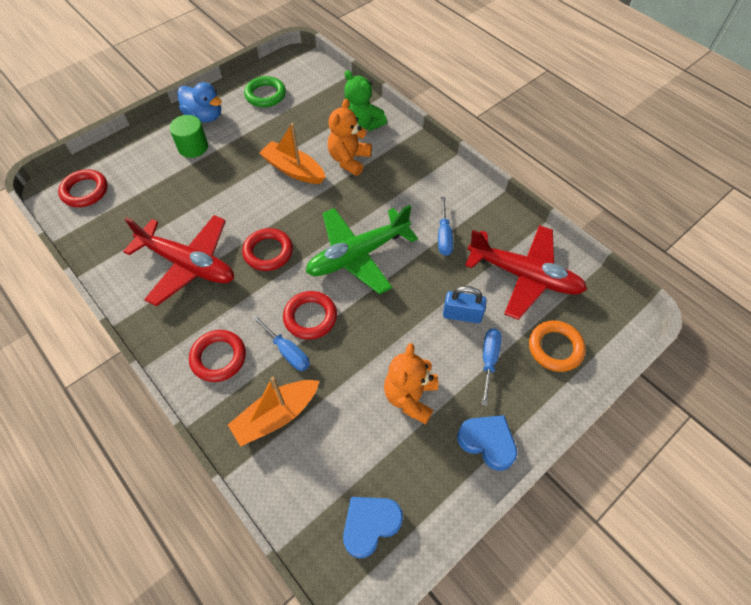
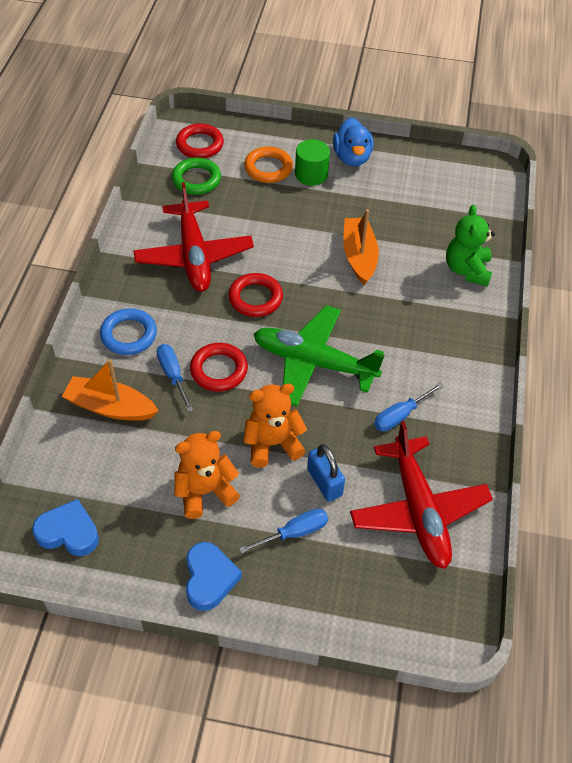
camera: 50 degrees right, 5 degrees down
red ring [189,330,246,382] -> blue ring [100,308,157,355]
green ring [244,76,286,107] -> green ring moved to [172,157,221,195]
blue screwdriver [252,315,310,371] -> blue screwdriver turned 150 degrees clockwise [157,344,193,412]
orange teddy bear [328,99,372,176] -> orange teddy bear moved to [243,384,307,468]
orange ring [529,320,586,372] -> orange ring moved to [244,146,293,183]

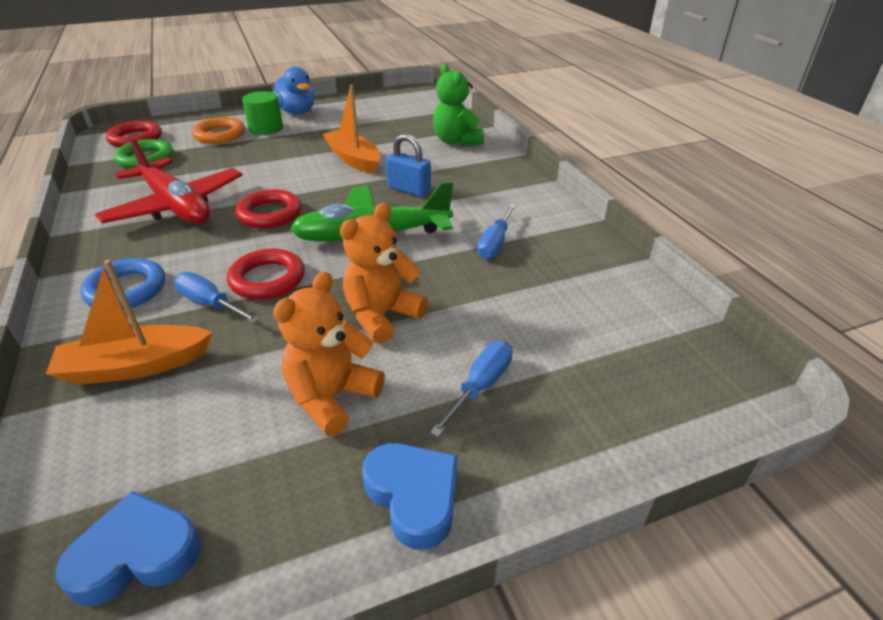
camera: 30 degrees left, 15 degrees down
blue padlock [307,444,345,502] -> blue padlock moved to [386,134,431,197]
red plane [350,421,493,569] -> none

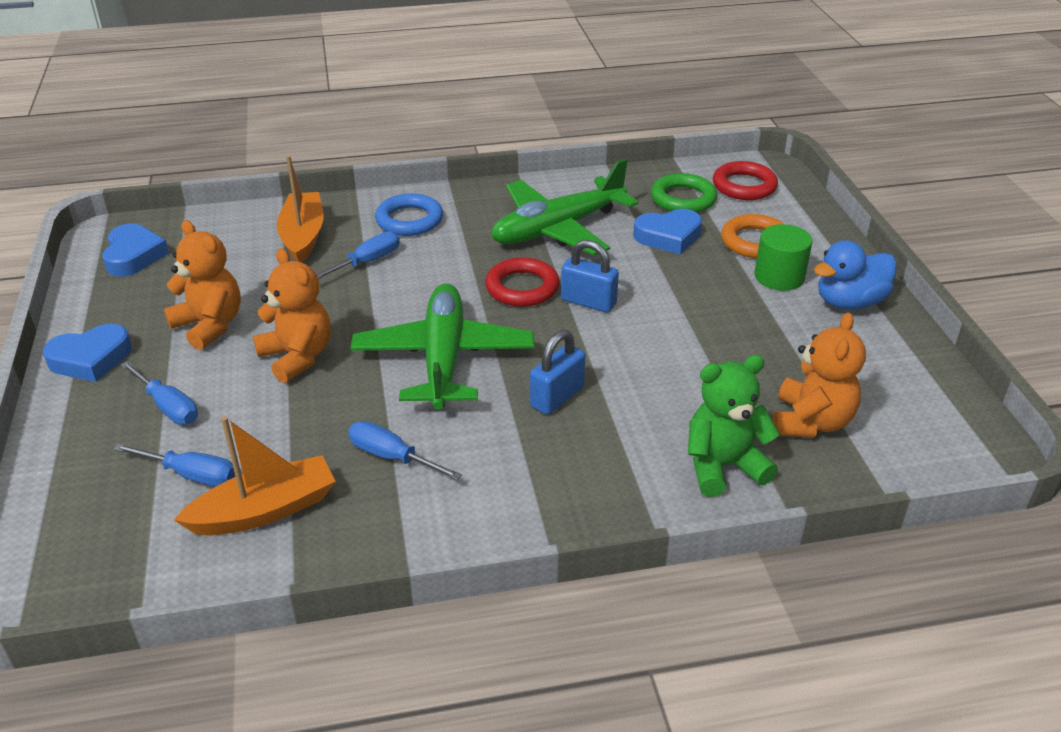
camera: 100 degrees right, 0 degrees up
red plane [95,137,243,224] -> green plane [491,159,638,255]
red ring [227,249,305,300] -> none
orange boat [322,85,381,174] -> orange boat moved to [174,416,336,535]
none -> blue screwdriver [113,444,235,487]
none -> blue padlock [561,240,619,313]
none -> blue heart [633,209,702,254]
none -> orange teddy bear [773,313,866,438]

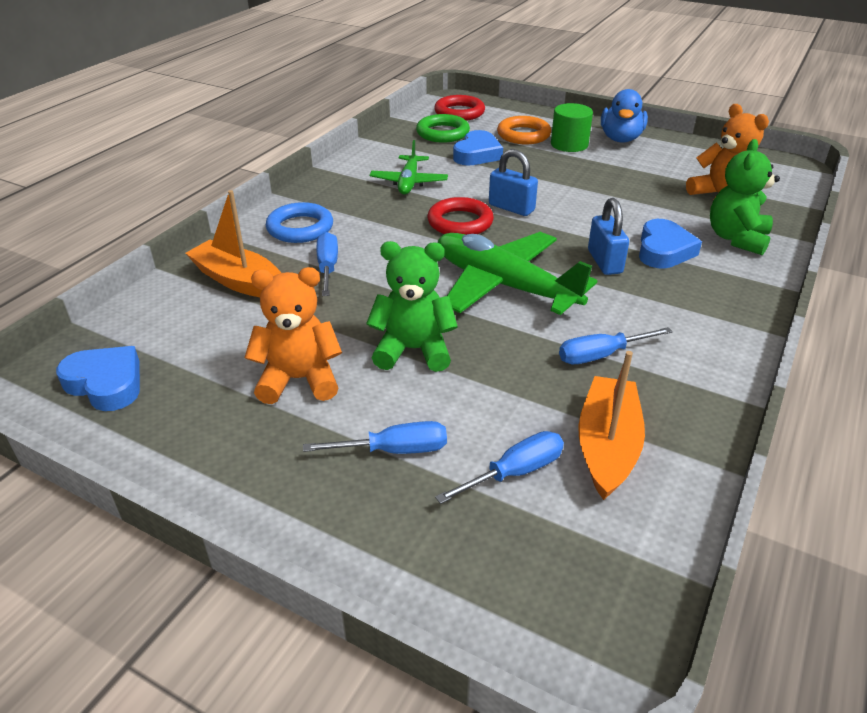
camera: 50 degrees left, 0 degrees up
blue heart [43,323,132,382] -> blue heart moved to [639,219,702,269]
orange teddy bear [253,248,331,383] -> green teddy bear [366,241,458,372]
green plane [491,159,638,255] -> green plane [370,140,448,194], size x0.57
blue padlock [561,240,619,313] -> blue padlock turned 60 degrees clockwise [489,149,538,216]

